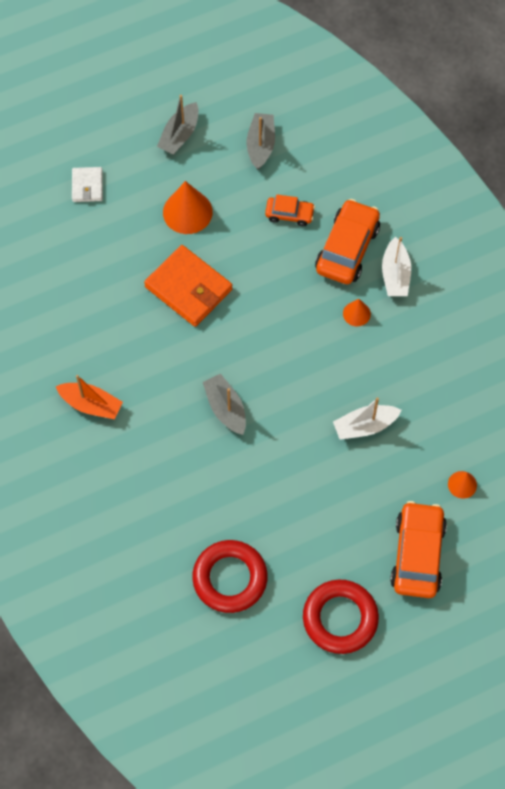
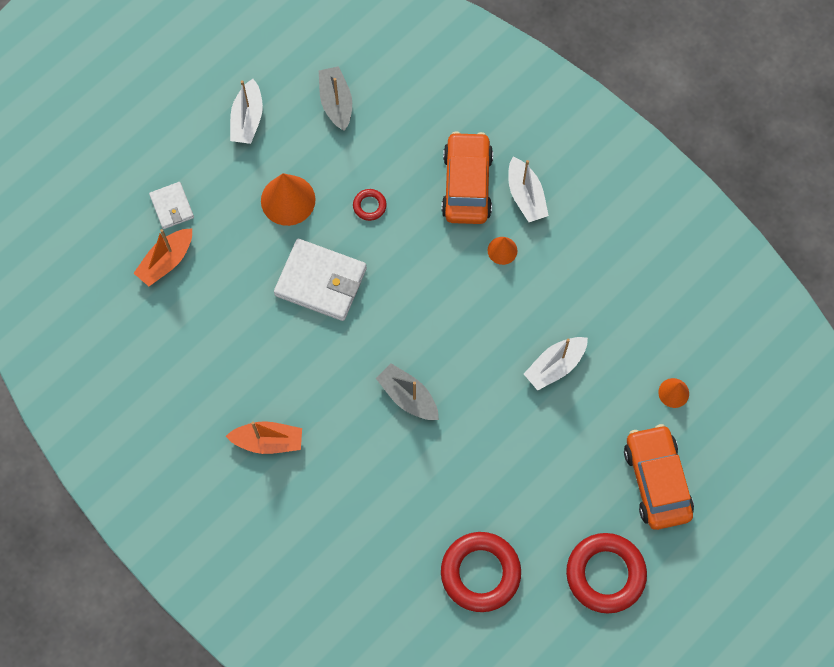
camera: 20 degrees left, 5 degrees up
orange wallet [144,245,233,327] -> white wallet [274,239,367,321]
grey boat [157,95,199,155] -> white boat [230,79,263,144]
orange car [265,194,315,226] -> none
none -> orange boat [134,228,192,286]
none -> red ring [353,189,387,221]

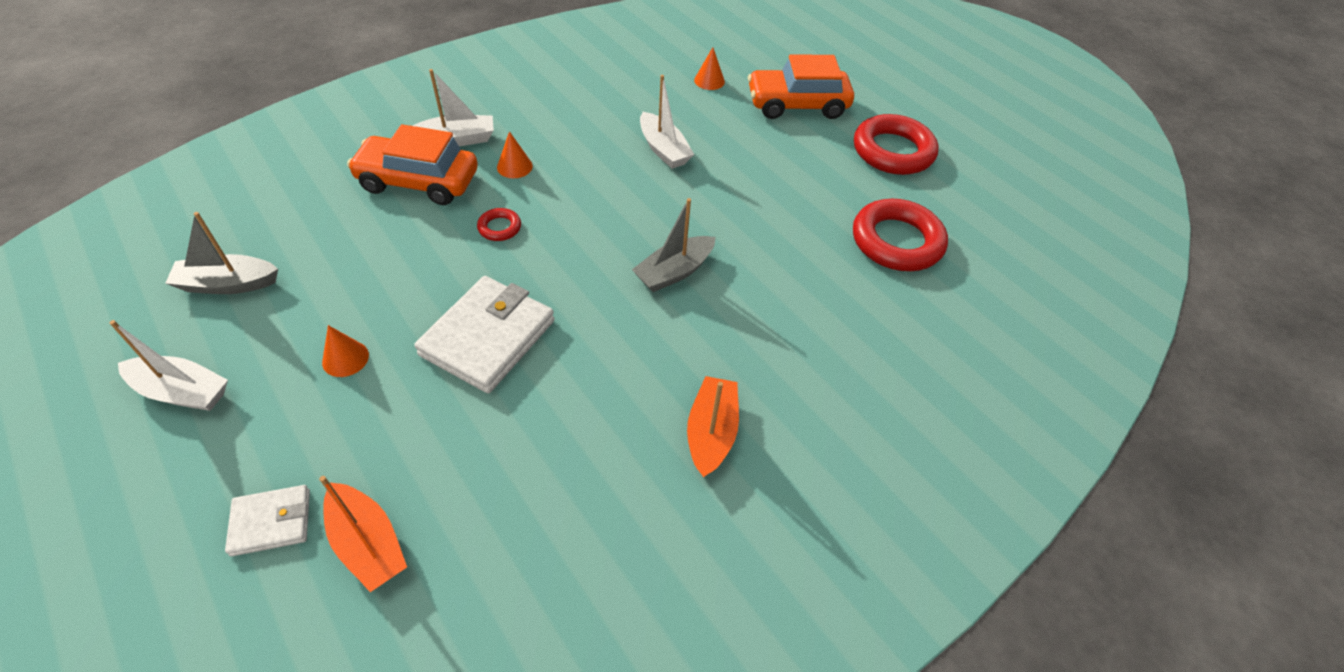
camera: 85 degrees left, 20 degrees down
orange cone [261,173,316,226] -> orange cone [322,325,369,377], size x0.54
red ring [353,189,387,221] -> red ring moved to [477,208,521,241]

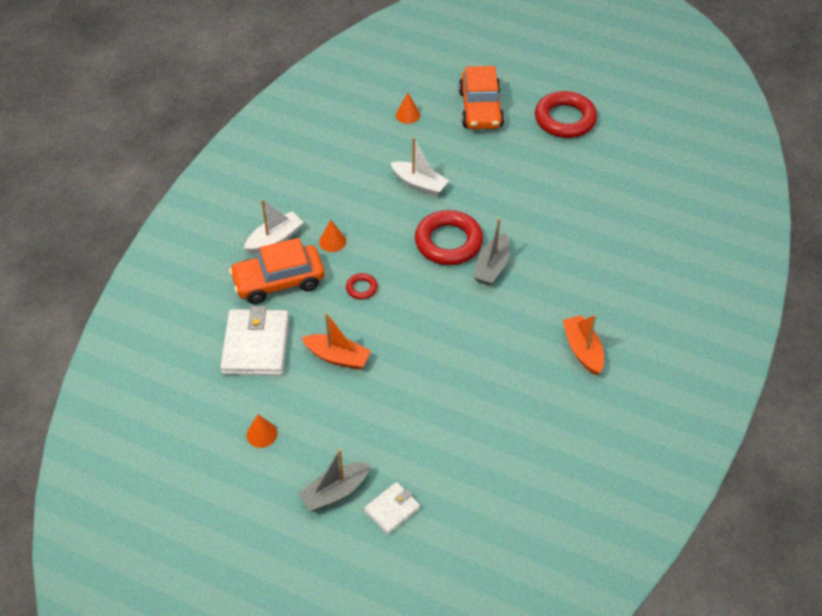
camera: 25 degrees left, 0 degrees up
white boat [109,320,228,411] -> none
grey boat [165,212,278,294] -> grey boat moved to [298,449,371,511]
orange boat [319,476,407,592] -> orange boat moved to [302,313,371,370]
orange cone [322,325,369,377] -> orange cone moved to [246,414,277,448]
white wallet [414,276,554,393] -> white wallet moved to [220,306,289,376]
orange car [748,54,854,119] -> orange car turned 60 degrees counterclockwise [459,66,504,129]
red ring [853,199,948,271] -> red ring moved to [415,210,483,265]

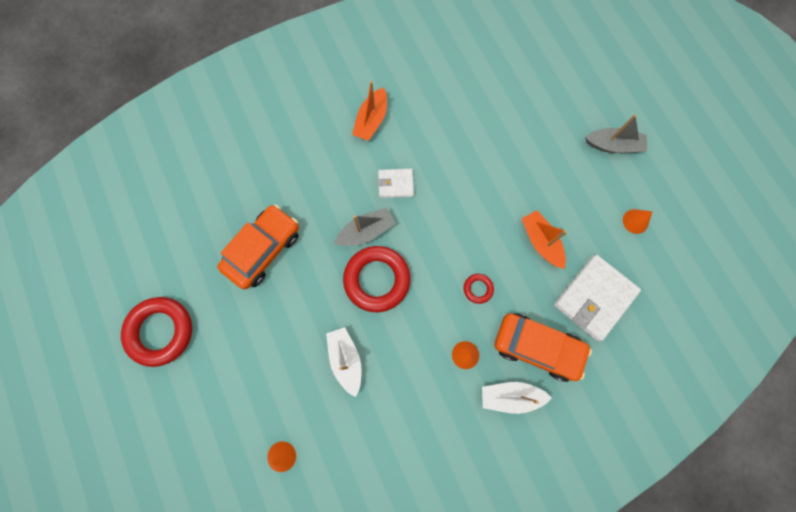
camera: 140 degrees left, 25 degrees up
white wallet [364,482,420,534] -> white wallet moved to [377,169,414,198]
orange car [459,66,504,129] -> orange car moved to [217,205,299,289]

